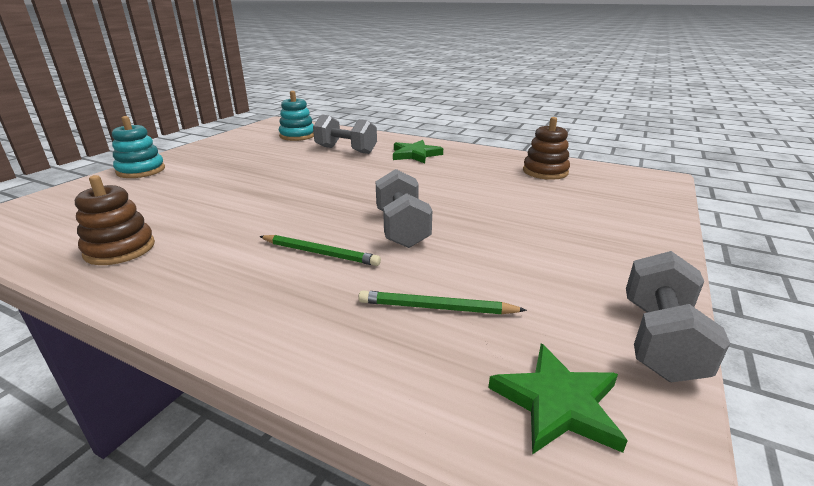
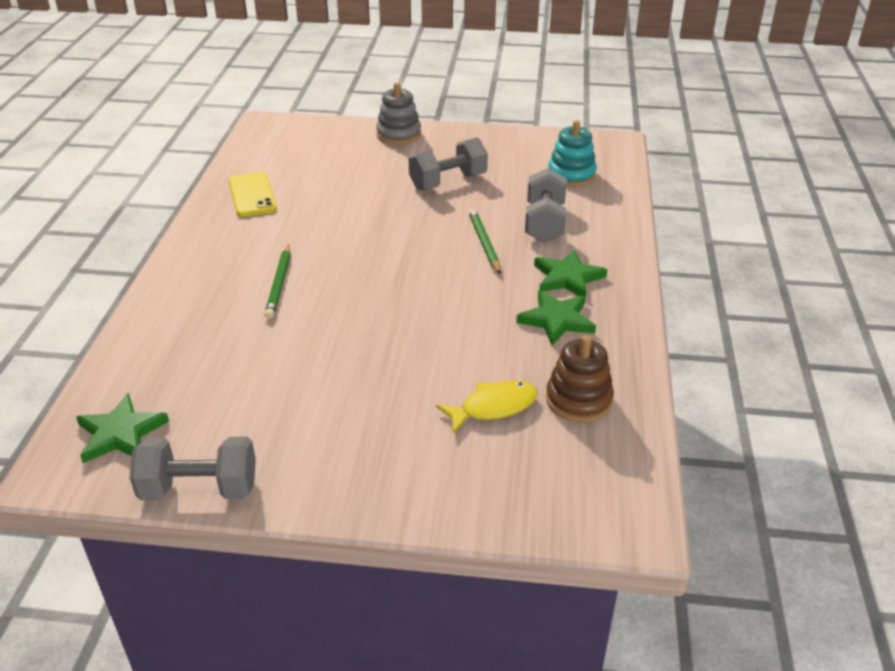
camera: 70 degrees right, 10 degrees up
brown stacking toy [75,175,155,265] -> yellow phone [229,172,277,217]
turquoise stacking toy [112,116,165,178] -> grey stacking toy [376,82,421,145]
green pencil [358,290,527,314] -> green pencil moved to [469,209,501,274]
grey dumbbell [376,169,432,248] -> grey dumbbell moved to [409,138,488,191]
none -> yellow fish [436,380,538,434]
none -> green star [516,290,596,345]

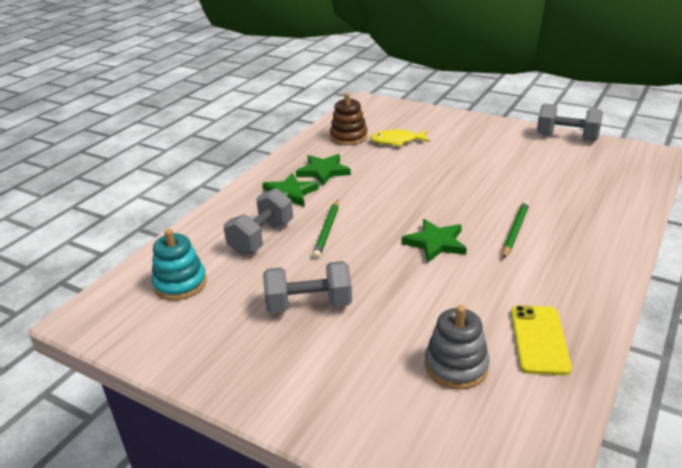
camera: 155 degrees left, 5 degrees down
green star [76,393,169,463] -> green star moved to [401,219,467,263]
grey stacking toy [376,82,421,145] -> grey stacking toy moved to [424,305,490,390]

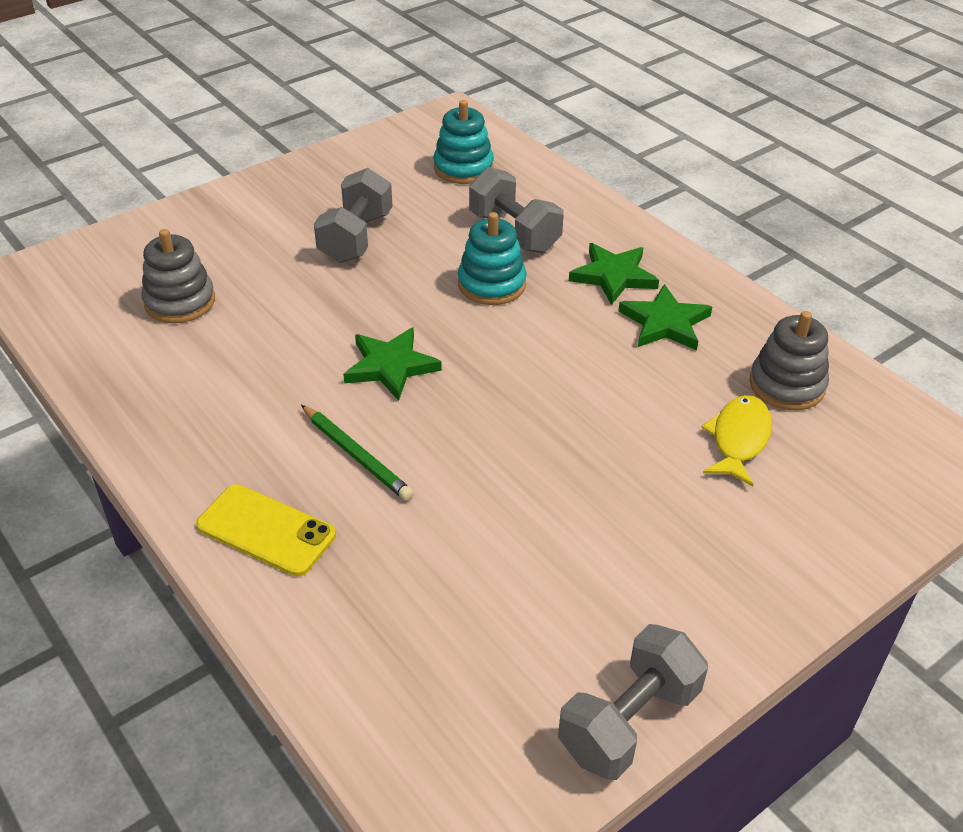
camera: 110 degrees right, 10 degrees up
green pencil [313,200,338,259] -> turquoise stacking toy [458,212,527,305]
brown stacking toy [330,93,368,145] -> grey stacking toy [749,311,829,410]
yellow phone [511,305,572,375] -> yellow phone moved to [196,484,336,576]

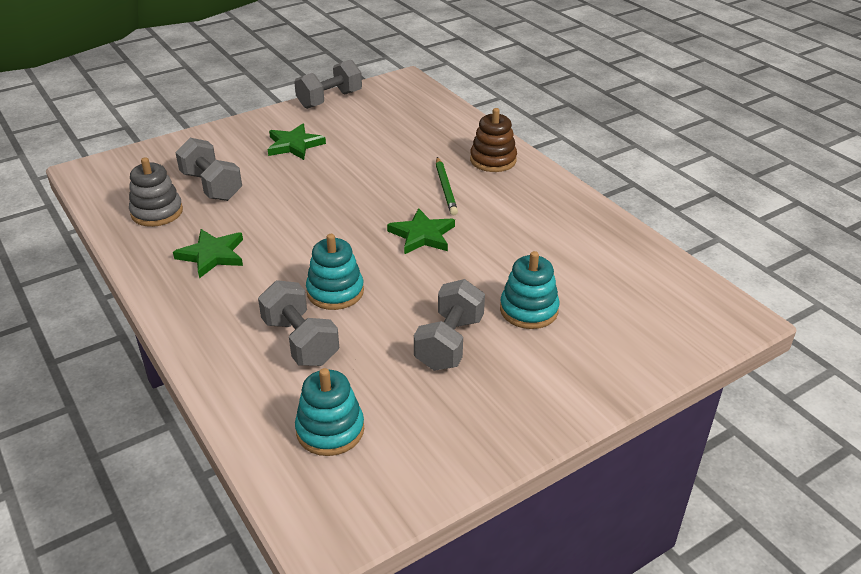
camera: 175 degrees left, 5 degrees down
grey stacking toy [141,229,215,324] -> none
yellow phone [196,484,336,576] -> brown stacking toy [470,108,517,172]
green pencil [301,405,414,501] -> green pencil turned 150 degrees counterclockwise [436,157,458,215]
green star [569,243,659,305] -> green star moved to [268,124,326,160]
yellow fish [701,395,772,487] -> grey dumbbell [175,138,242,201]
none -> turquoise stacking toy [500,251,560,329]

